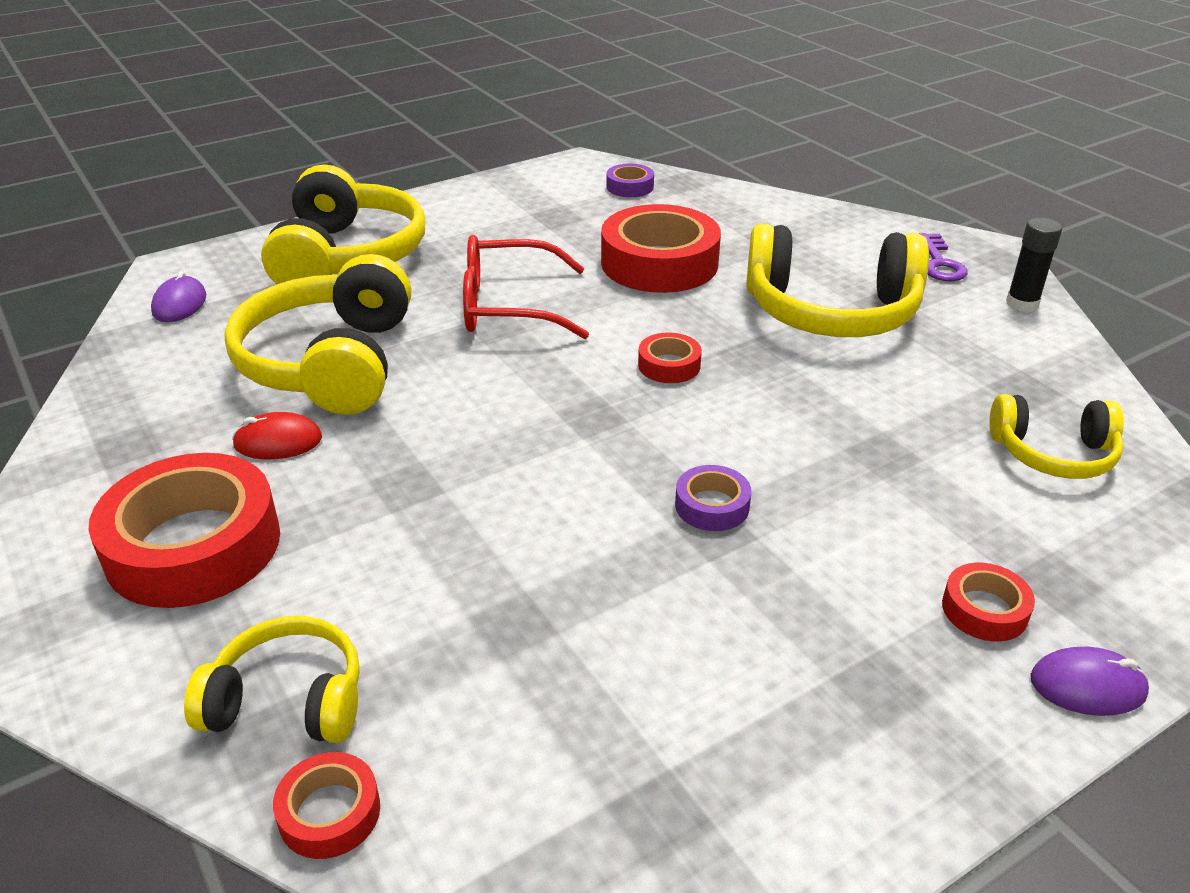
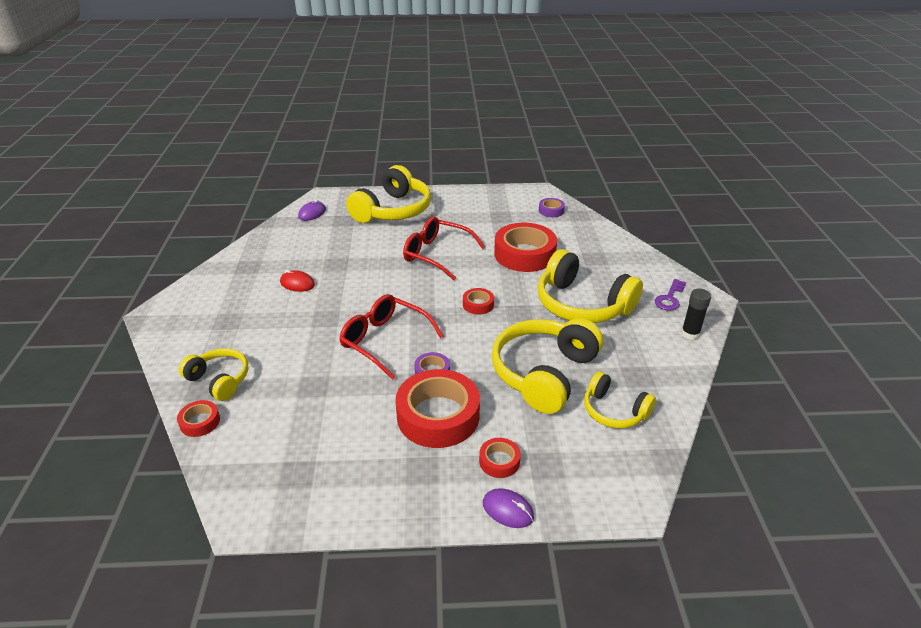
camera: 30 degrees right, 0 degrees up
red tape [89,453,280,608] -> red tape moved to [395,369,480,448]
yellow headphones [224,254,411,415] -> yellow headphones moved to [491,318,603,414]
none -> red glasses [339,294,444,380]

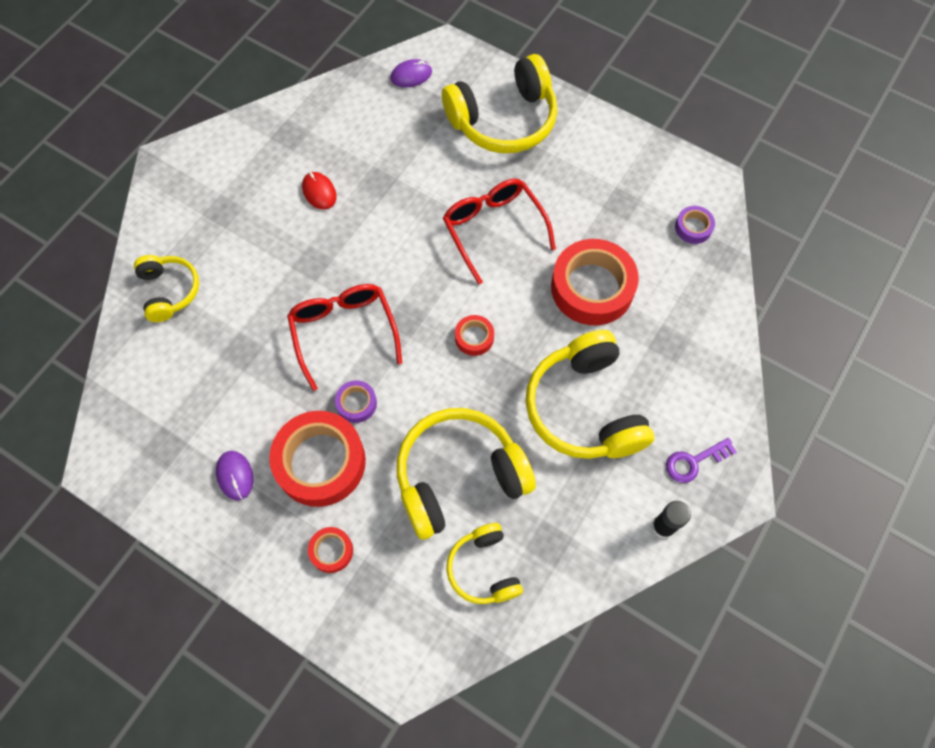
camera: 35 degrees right, 30 degrees up
red tape [177,400,220,437] -> none
purple mouse [483,488,534,528] -> purple mouse moved to [216,451,253,500]

